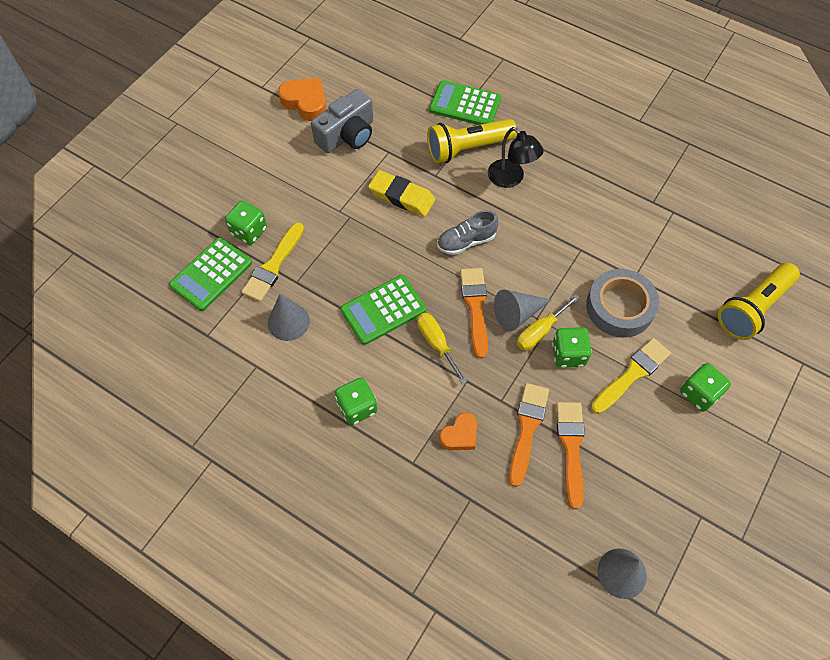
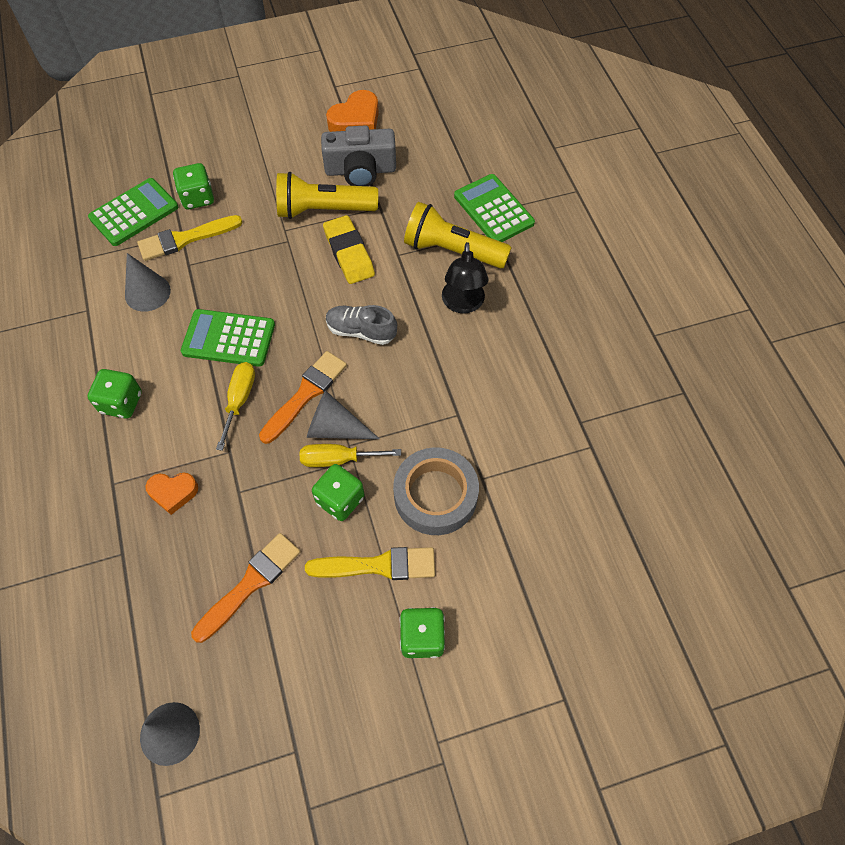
camera: 40 degrees right, 0 degrees up
green calculator [169,237,252,311] -> green calculator turned 150 degrees clockwise [88,178,178,246]
orange heart [278,78,327,121] -> orange heart turned 60 degrees clockwise [326,90,379,132]
orange brush [509,383,549,487] -> none
yellow flashlight [718,263,800,340] -> yellow flashlight moved to [276,172,378,219]

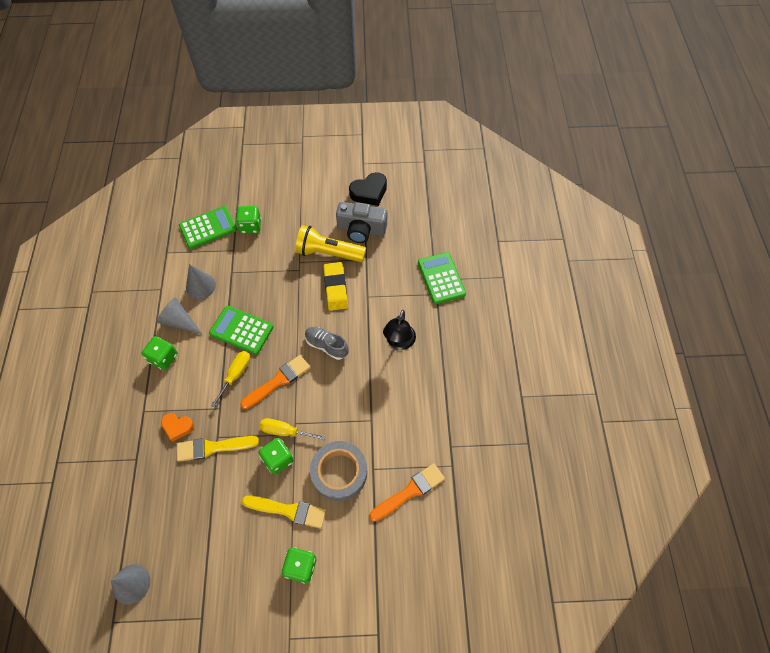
camera: 15 degrees right, 0 degrees up
yellow brush [137,215,243,261] -> yellow brush moved to [177,436,259,462]
orange brush [191,533,300,643] -> orange brush moved to [369,463,445,522]
grey cone [307,390,380,439] -> grey cone moved to [157,298,202,334]
orange heart [326,90,379,132] -> black heart [349,172,387,206]
yellow flashlight [404,202,512,269] -> none

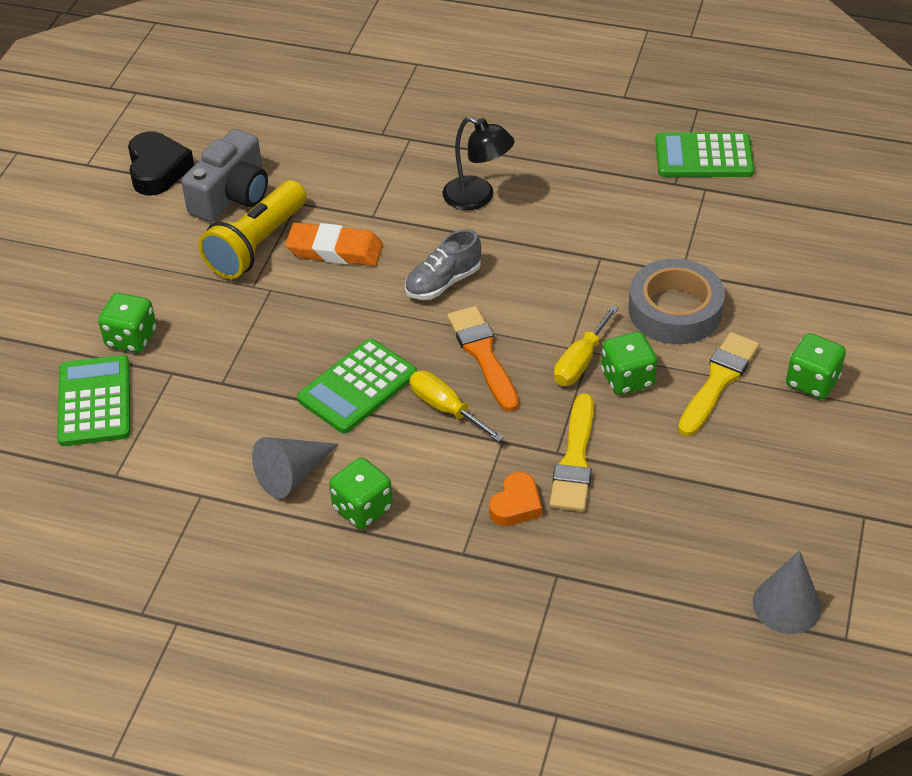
camera: 70 degrees left, 15 degrees down
grey cone [186,264,216,299] -> none
yellow eraser [323,262,348,311] -> orange eraser [285,222,383,266]
orange brush [369,463,445,522] -> none
green calculator [418,252,466,304] -> green calculator moved to [656,132,754,177]

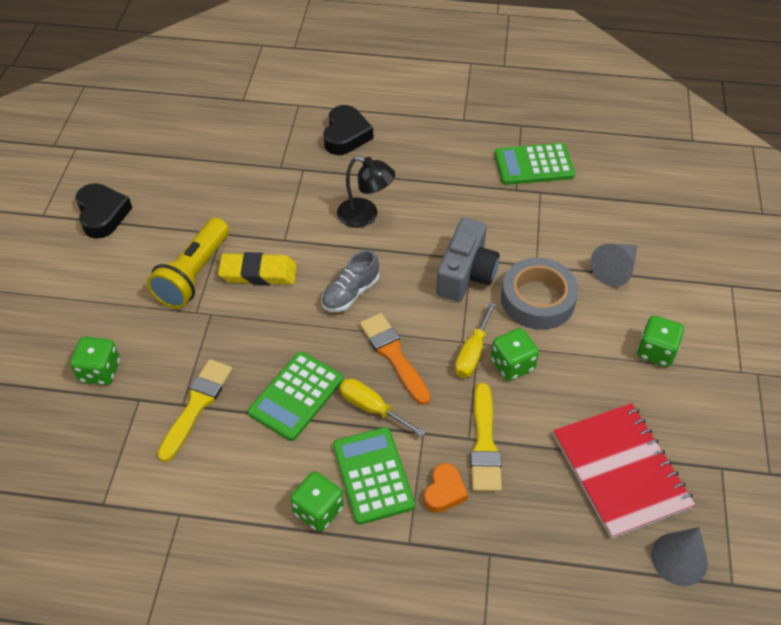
camera: 10 degrees left, 5 degrees up
green calculator [57,355,130,446] -> green calculator moved to [333,427,415,525]
grey camera [181,129,268,222] -> grey camera moved to [436,218,500,301]
grey cone [252,437,338,499] -> grey cone moved to [590,244,638,287]
orange eraser [285,222,383,266] -> yellow eraser [218,252,297,285]
yellow brush [678,332,759,436] -> yellow brush moved to [157,359,233,462]
none -> black heart [324,105,373,155]
none -> red notebook [553,403,695,539]

